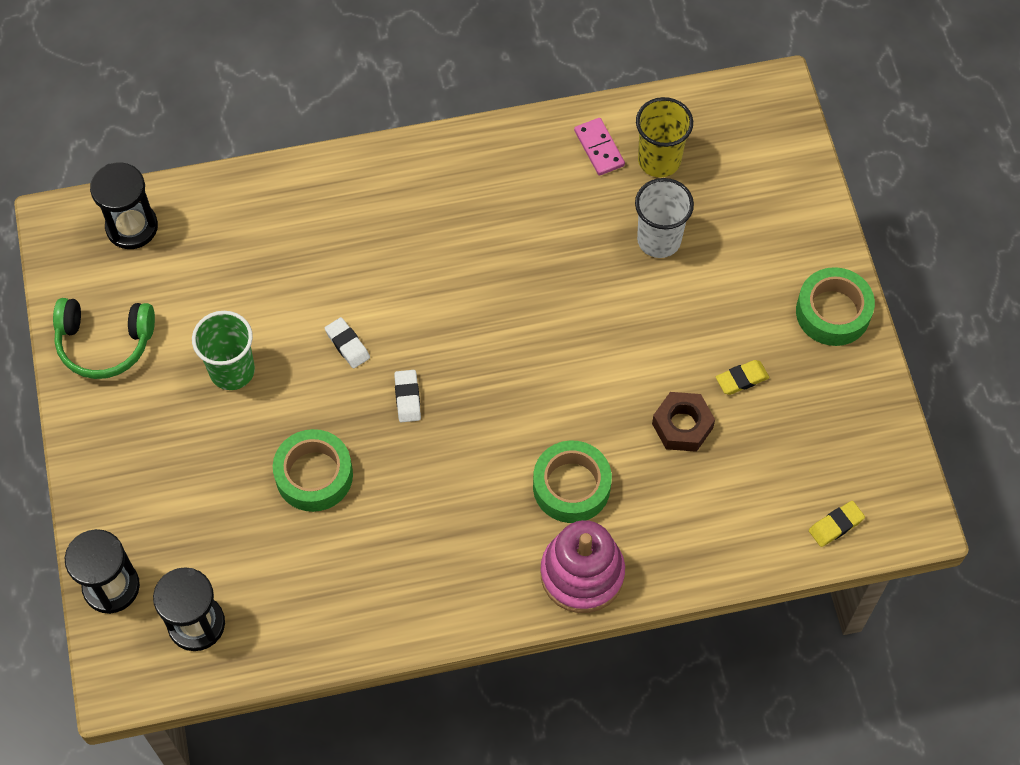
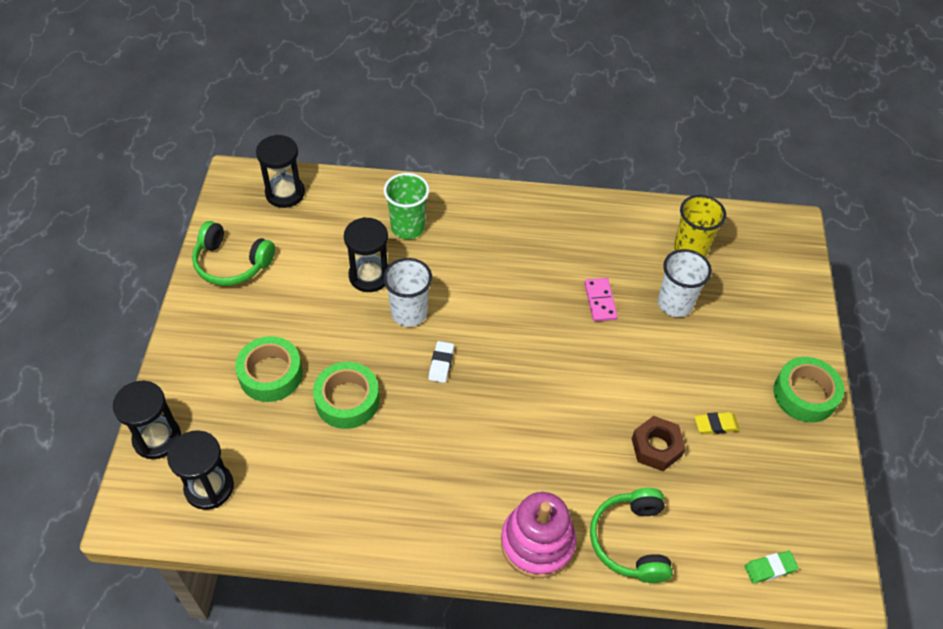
camera: 15 degrees right, 10 degrees down
green cup [192,311,255,390] -> green cup moved to [384,173,429,239]
white eraser [325,317,370,369] -> white cup [383,258,432,327]
green tape [533,441,612,523] -> green tape moved to [235,336,303,402]
pink domino [574,118,625,176] -> pink domino moved to [584,278,618,322]
yellow eraser [809,501,865,547] -> green eraser [745,551,798,583]
none -> black hourglass [344,217,389,292]
none -> green headphones [590,488,673,583]

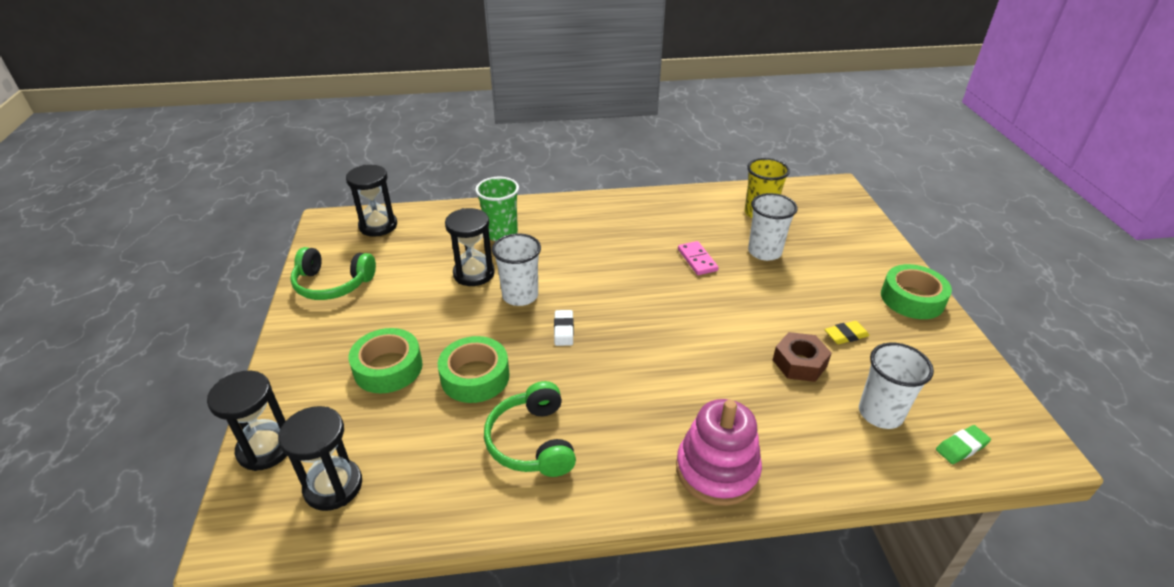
camera: 10 degrees left, 15 degrees down
green headphones [590,488,673,583] -> green headphones moved to [484,381,576,477]
none -> white cup [859,343,934,429]

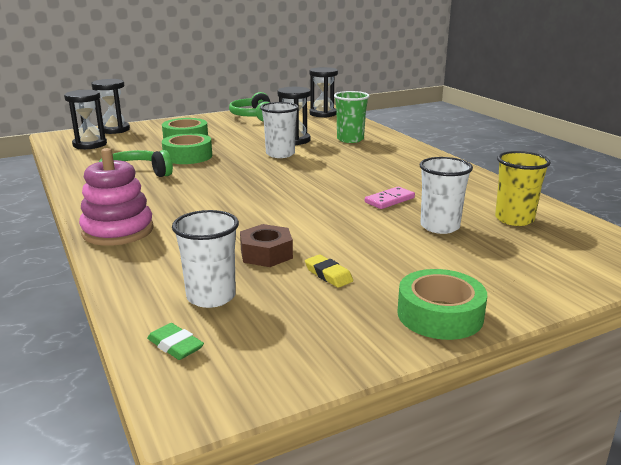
camera: 70 degrees right, 15 degrees down
white eraser [554,310,574,346] -> none

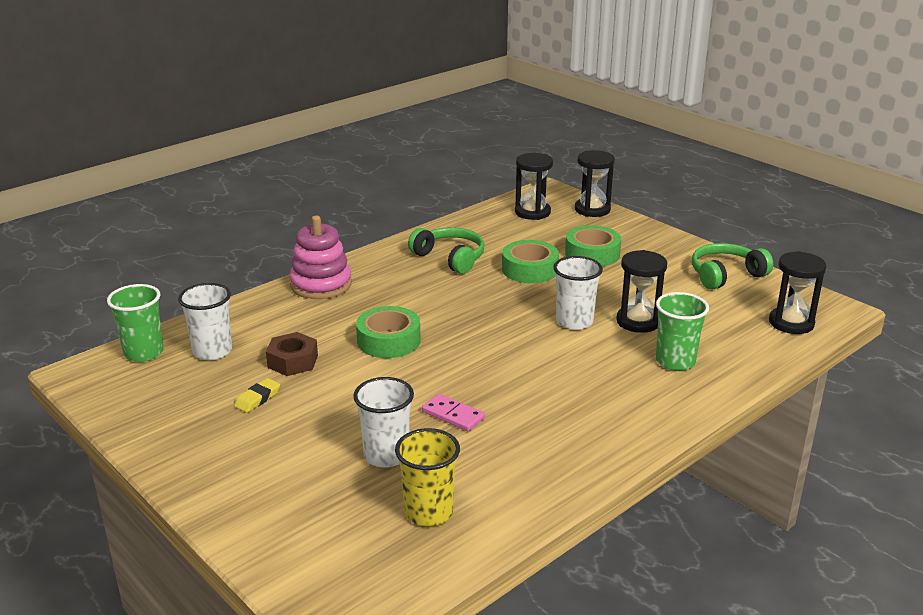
camera: 75 degrees right, 5 degrees up
green eraser [147,323,204,360] -> green cup [107,284,164,362]
green tape [397,269,487,340] -> green tape moved to [356,306,421,358]

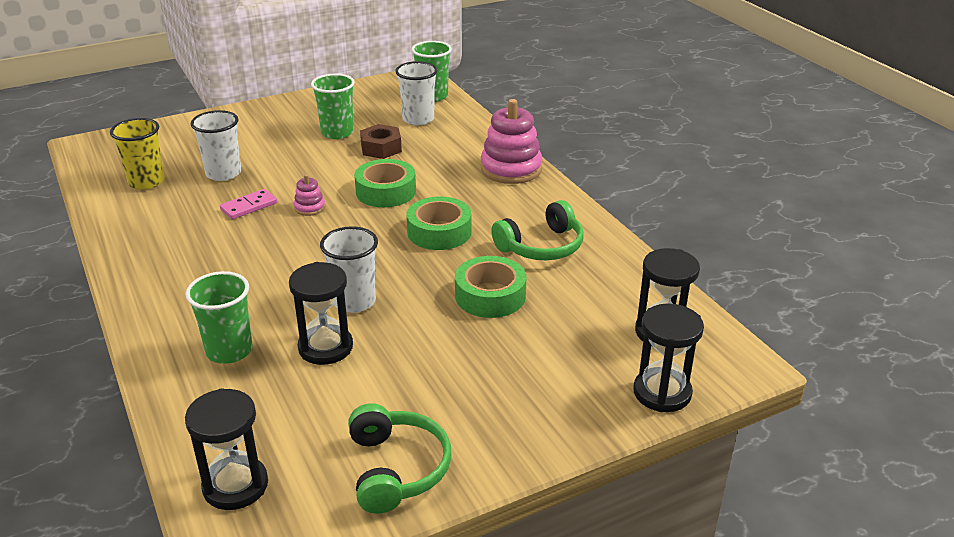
camera: 105 degrees right, 5 degrees up
yellow eraser [234,378,280,413] -> green cup [311,74,355,139]
green tape [565,225,621,267] -> green tape moved to [406,196,472,250]
none -> pink stacking toy [294,174,325,216]

